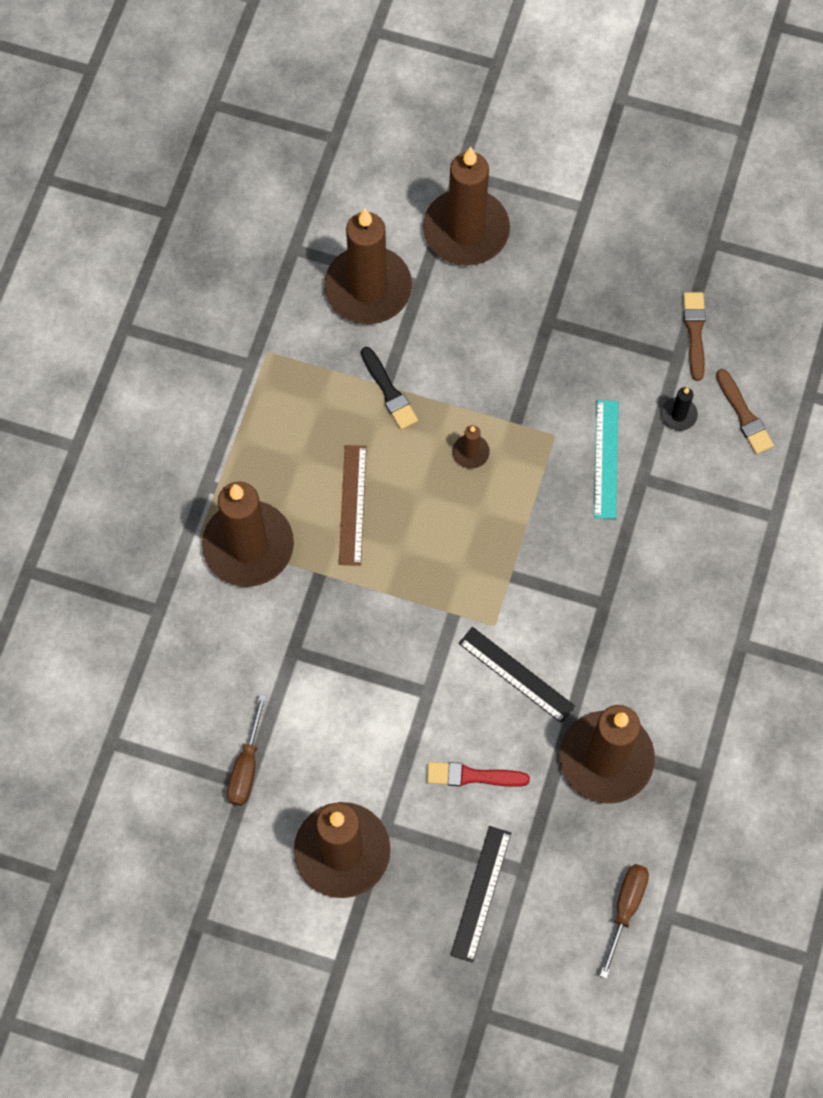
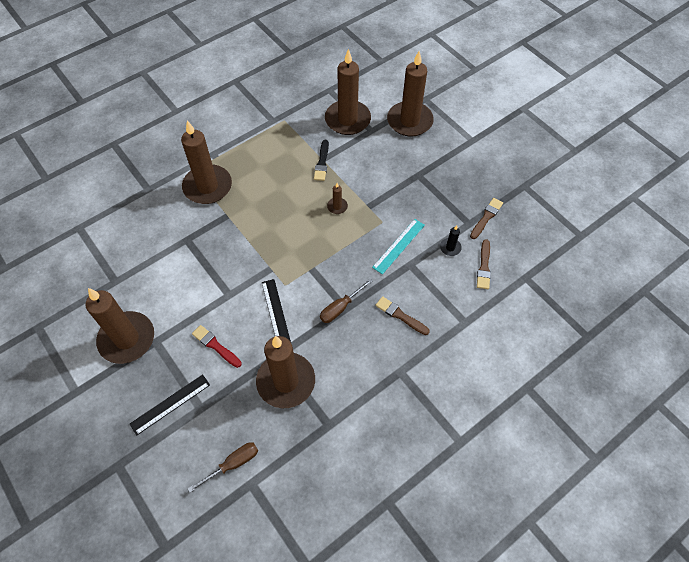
camera: 35 degrees right, 10 degrees down
brown screwdriver [227,694,267,806] -> brown screwdriver moved to [320,279,373,323]
brown ruler [339,445,367,566] -> none
none -> brown brush [376,296,430,335]

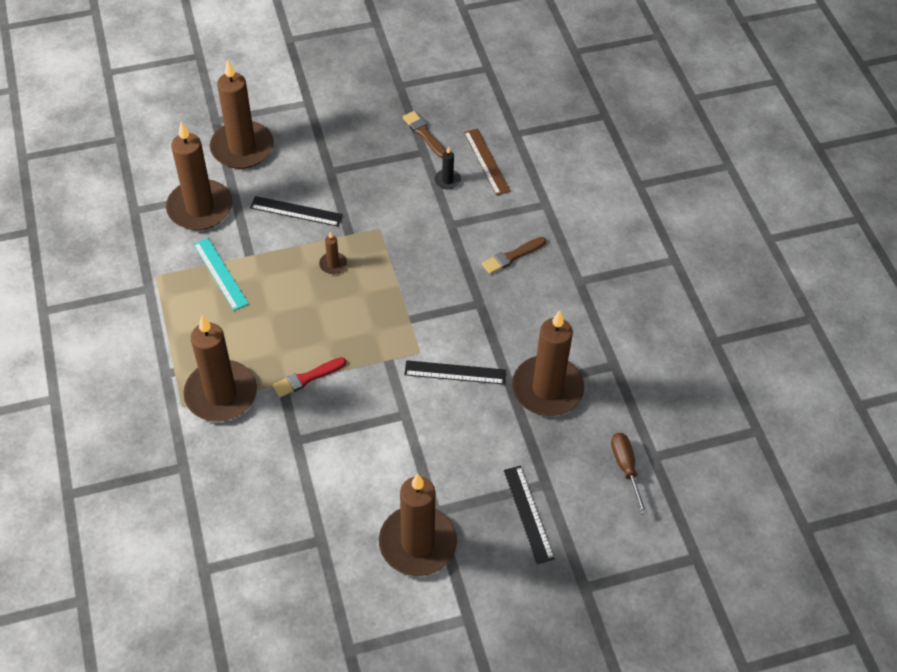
camera: 70 degrees left, 5 degrees down
red brush [192,325,242,368] -> red brush moved to [273,357,346,397]
black brush [314,140,329,181] -> none
brown screwdriver [320,279,373,323] -> none
turquoise ruler [372,219,425,274] -> turquoise ruler moved to [193,238,249,311]
brown brush [477,239,491,289] -> brown ruler [464,128,511,196]
none -> black ruler [250,196,343,227]

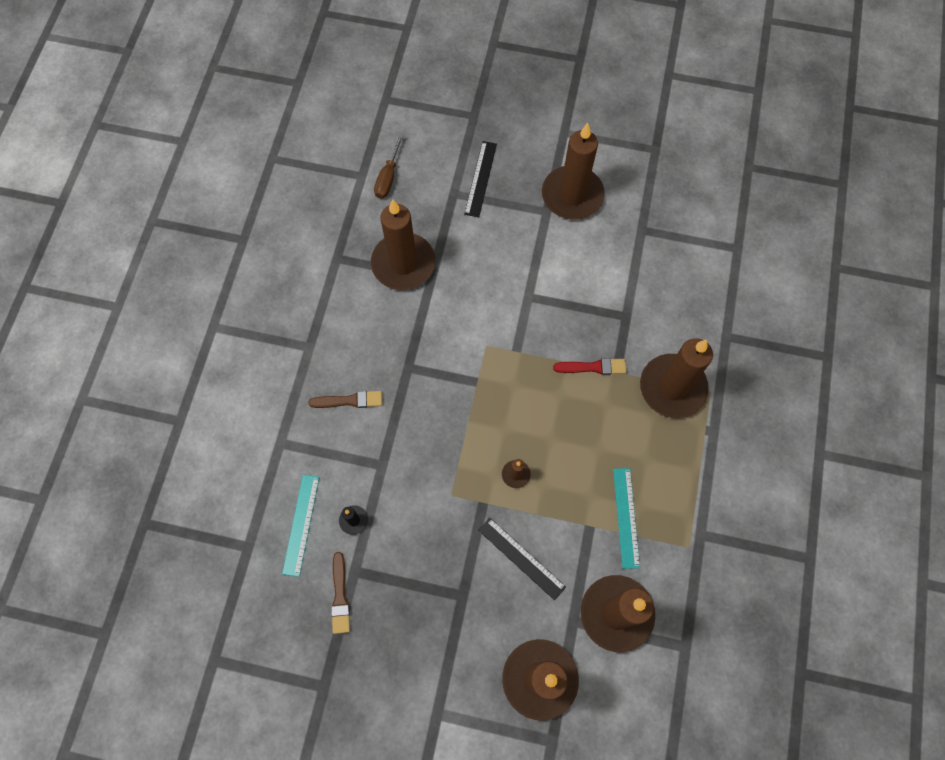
camera: 150 degrees left, 15 degrees up
black ruler [404,360,506,385] -> none
brown ruler [464,128,511,196] -> turquoise ruler [282,475,320,577]

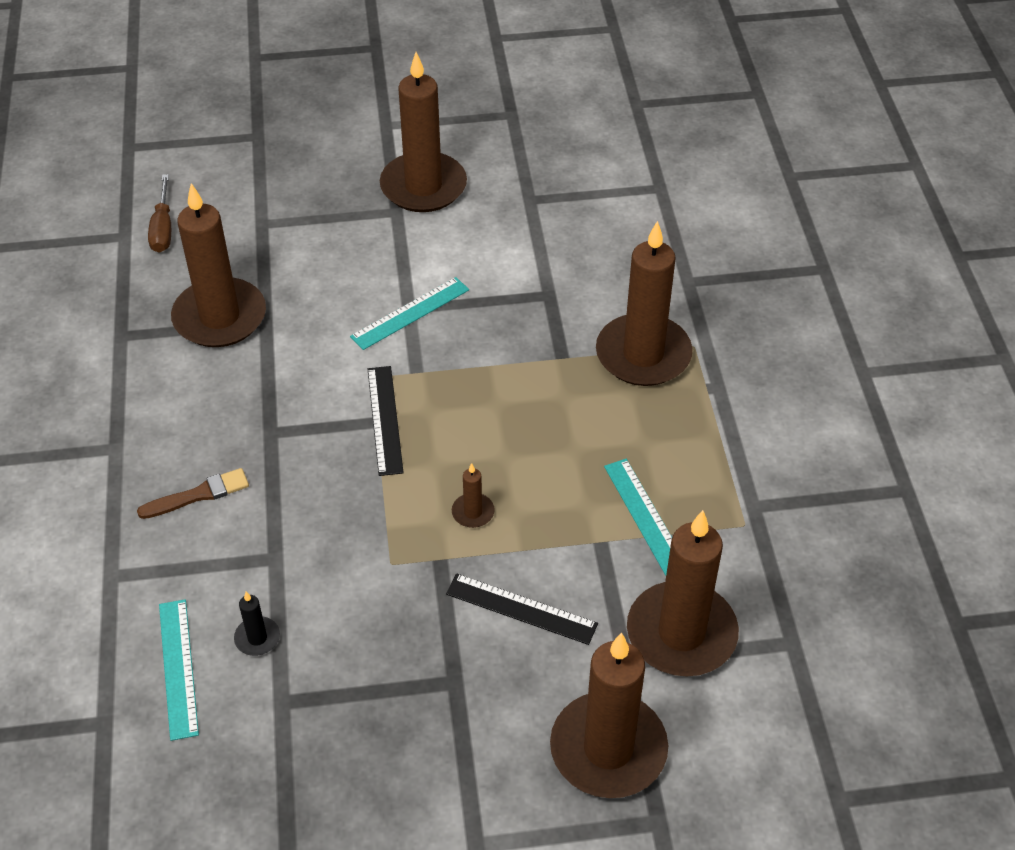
camera: 20 degrees left, 20 degrees down
brown brush [331,552,350,634] -> none
black ruler [464,141,497,217] -> black ruler moved to [368,366,404,476]
red brush [553,358,626,375] -> none
none -> turquoise ruler [350,277,469,350]

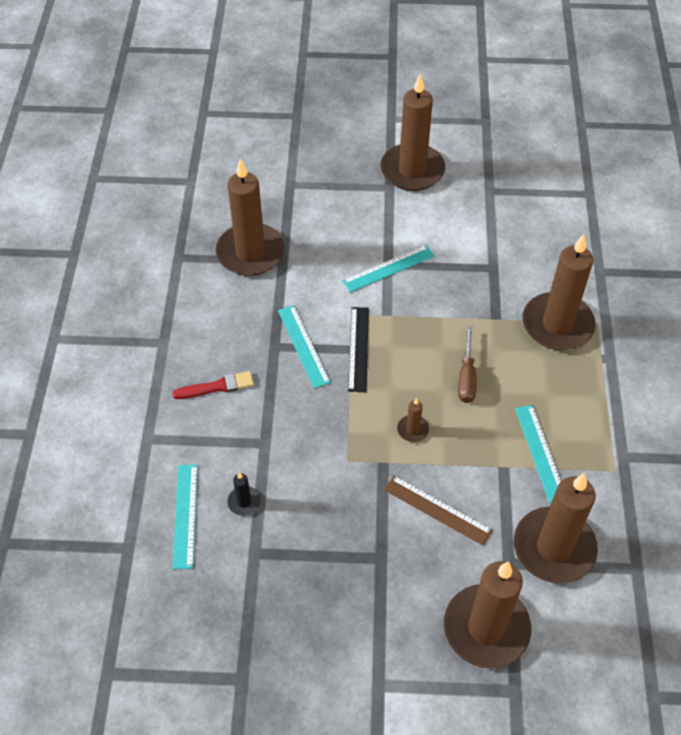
camera: 10 degrees right, 5 degrees up
brown brush [137,468,249,519] -> red brush [172,371,254,399]
brown screwdriver [148,174,171,253] -> brown screwdriver moved to [458,326,477,403]
black ruler [446,573,598,645] -> brown ruler [384,475,493,546]
none -> turquoise ruler [278,305,331,388]

